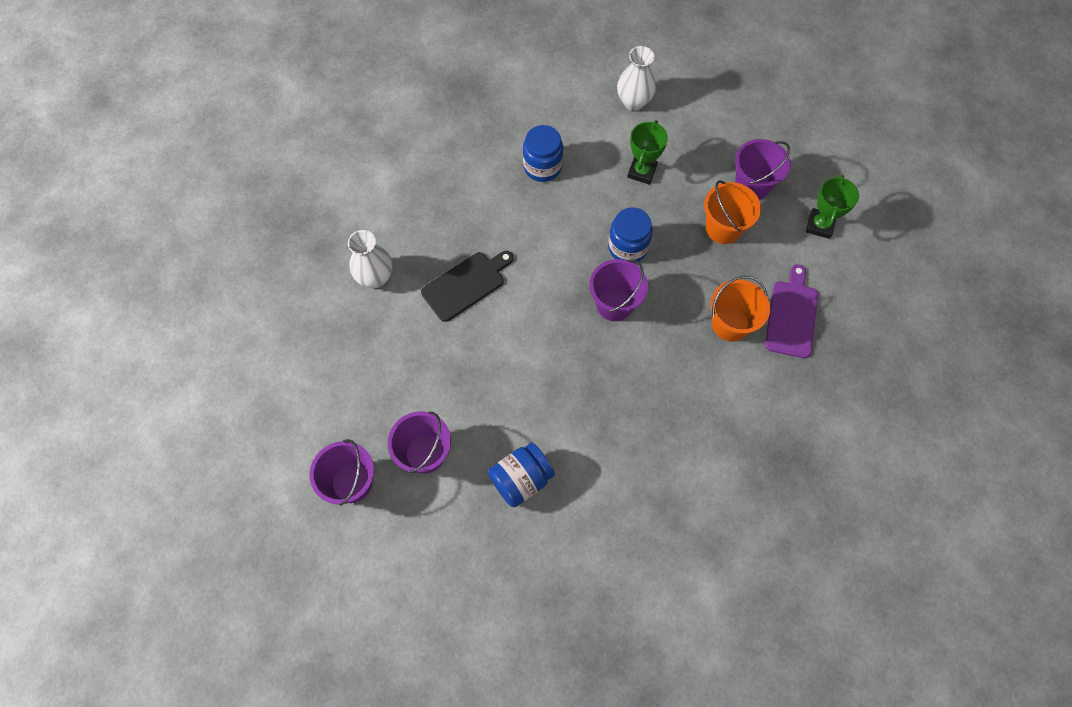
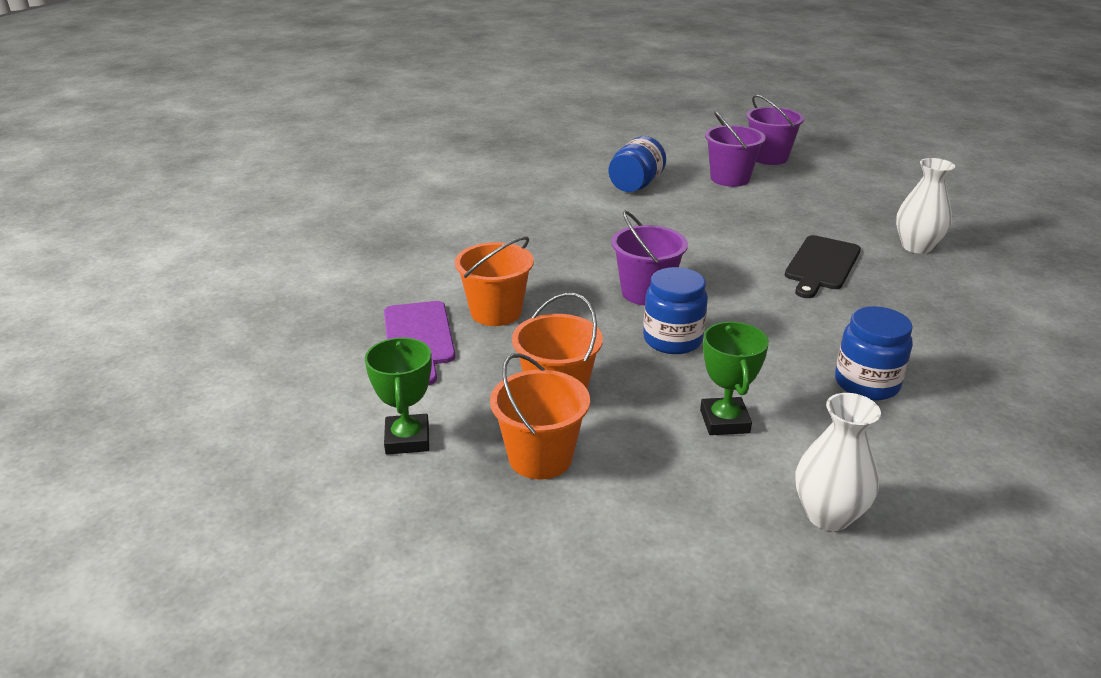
camera: 155 degrees right, 35 degrees down
purple bucket [735,139,791,200] -> orange bucket [490,353,590,479]

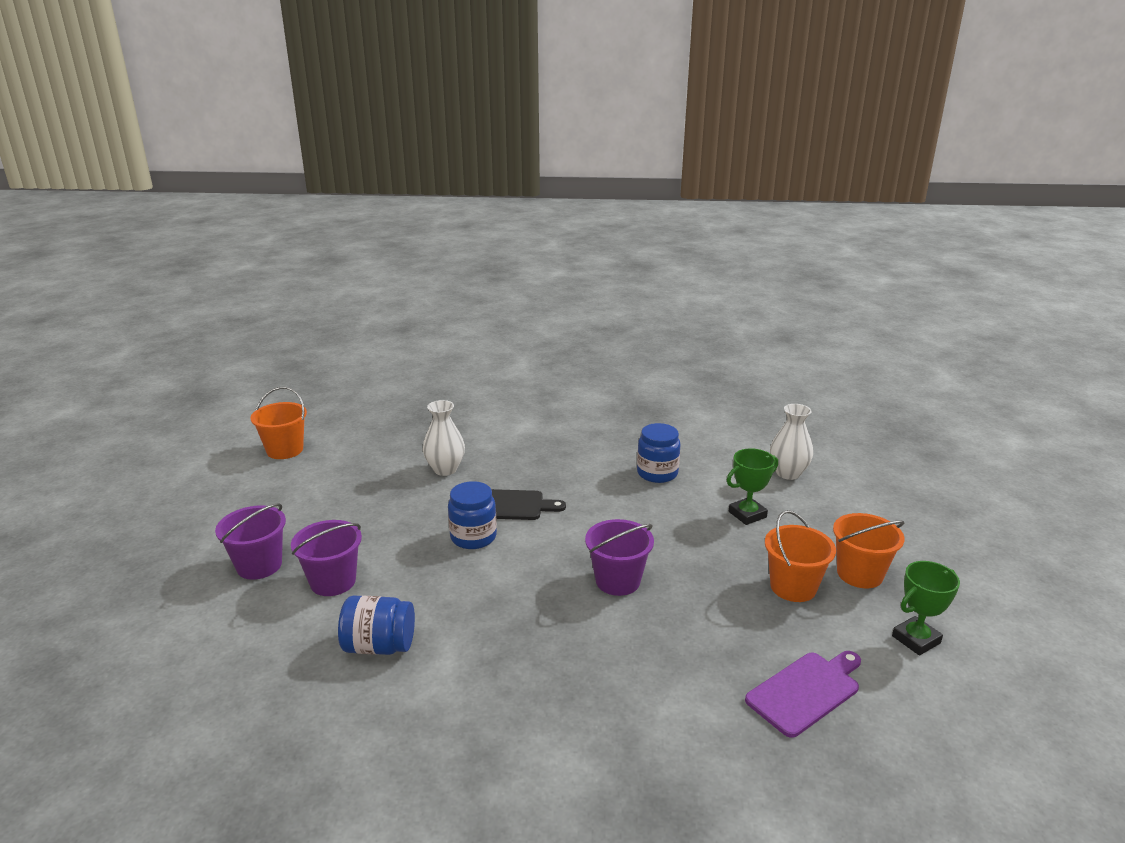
camera: 115 degrees left, 5 degrees down
orange bucket [455,236,534,326] -> orange bucket moved to [250,387,307,459]
blue jar [643,267,708,354] -> blue jar moved to [448,481,497,549]

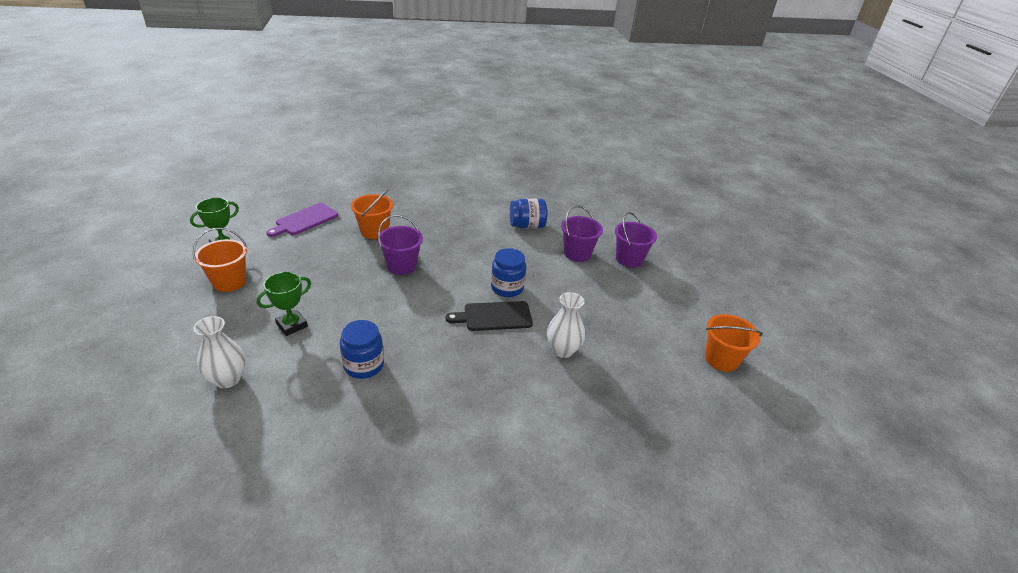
camera: 165 degrees right, 10 degrees up
orange bucket [765,510,836,602] -> orange bucket moved to [351,190,393,239]

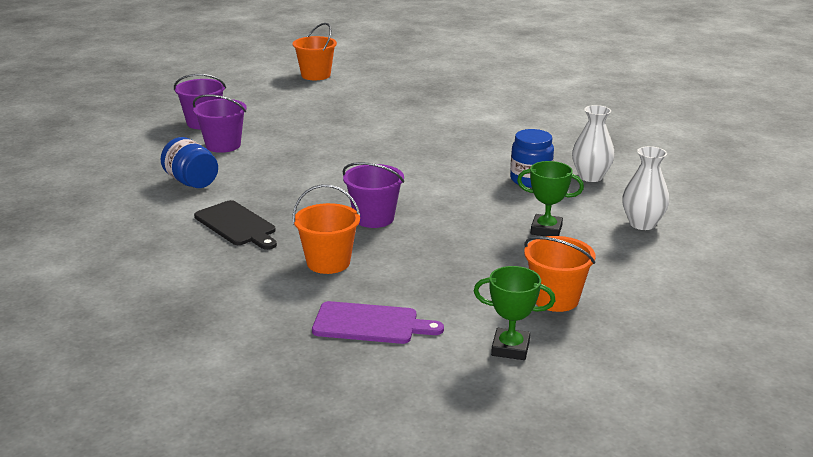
camera: 120 degrees left, 10 degrees down
black cutting board [446,301,533,331] -> black cutting board moved to [194,200,277,250]
blue jar [491,248,526,297] -> none
white vase [547,292,585,358] -> white vase moved to [572,105,615,182]

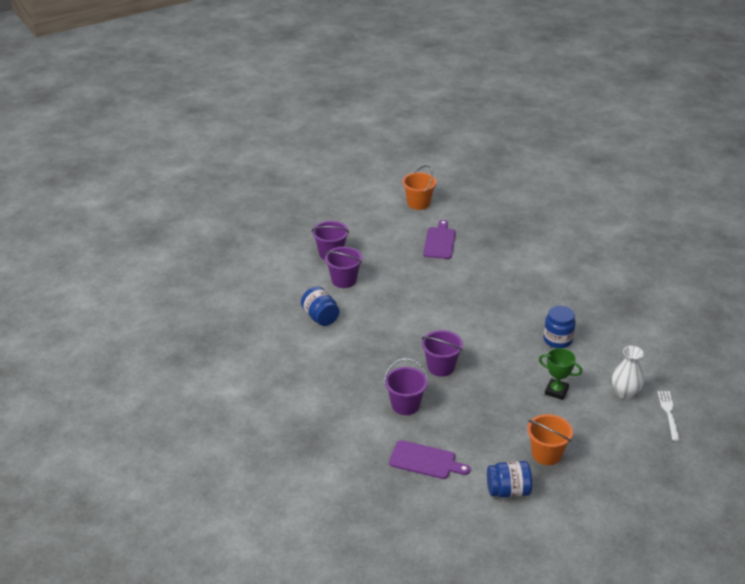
camera: 10 degrees right, 10 degrees up
black cutting board [194,200,277,250] -> none
orange bucket [293,184,361,274] -> purple bucket [384,358,428,415]
green trophy [474,266,555,360] -> blue jar [487,461,532,498]
white vase [572,105,615,182] -> none
none -> purple cutting board [423,220,456,259]
none -> white fork [658,391,680,441]

